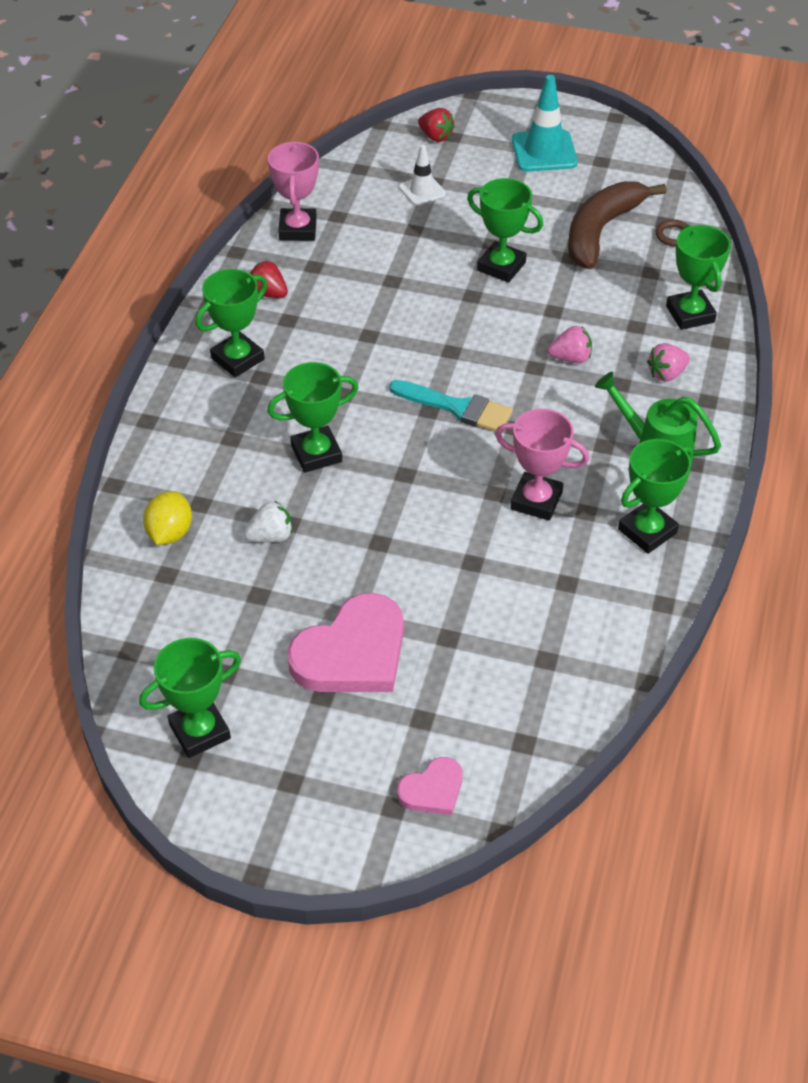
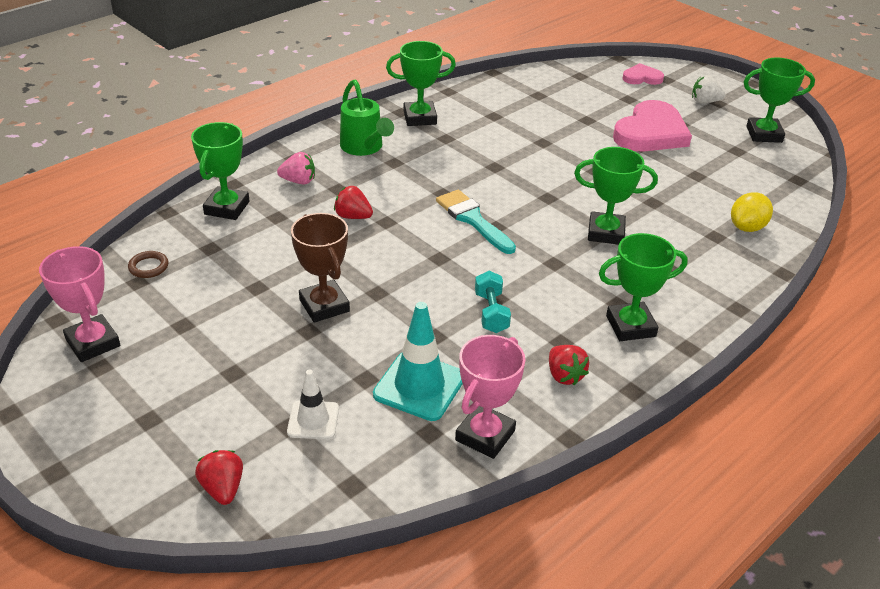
camera: 150 degrees left, 10 degrees down
white strawberry [244,501,292,543] -> white strawberry moved to [692,75,726,103]
pink heart [287,593,404,692] -> pink heart turned 135 degrees clockwise [613,100,692,152]
green trophy [467,178,543,283] -> brown trophy [291,213,350,323]
pink trophy [495,409,589,521] -> pink trophy moved to [39,246,120,362]
turquoise traffic cone [512,75,578,172] -> turquoise traffic cone moved to [373,302,463,421]
pink strawberry [548,326,592,363] -> red strawberry [334,186,373,219]
brown banana [568,181,667,269] -> none
none -> turquoise dumbbell [475,271,511,333]

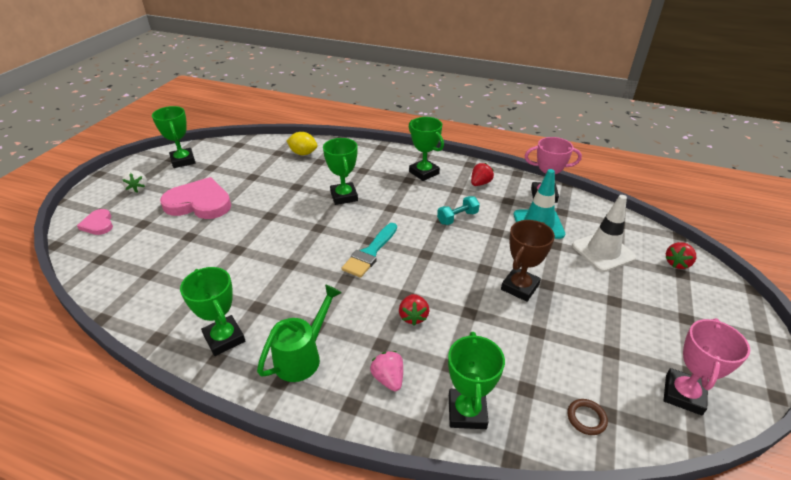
camera: 115 degrees left, 0 degrees up
green trophy [191,122,250,220] -> green trophy turned 75 degrees counterclockwise [448,332,505,429]
white traffic cone [287,370,339,439] -> white traffic cone [572,195,636,272], size x1.64

